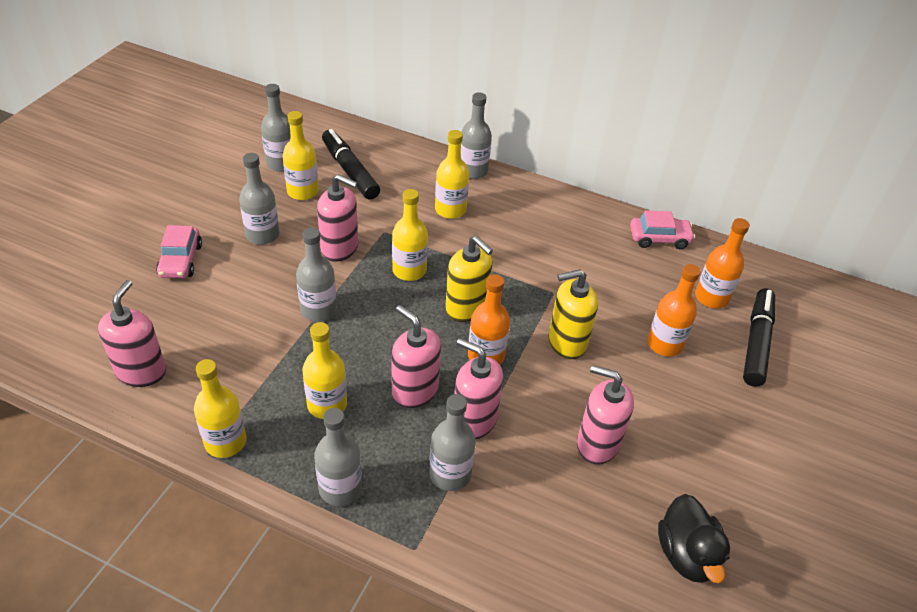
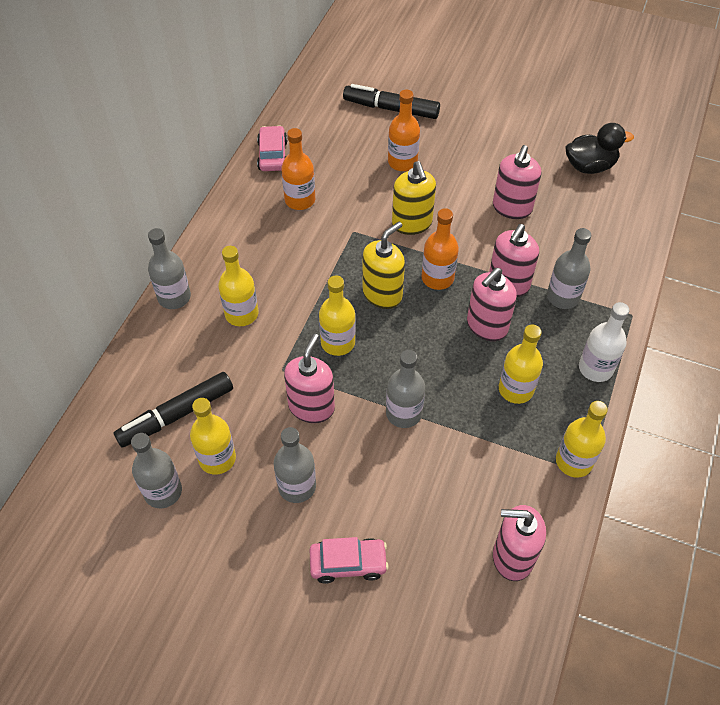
camera: 90 degrees left, 10 degrees up
grey bottle [314,408,362,506] -> white bottle [579,302,629,382]
orange bottle [695,218,750,309] -> orange bottle moved to [281,128,315,210]

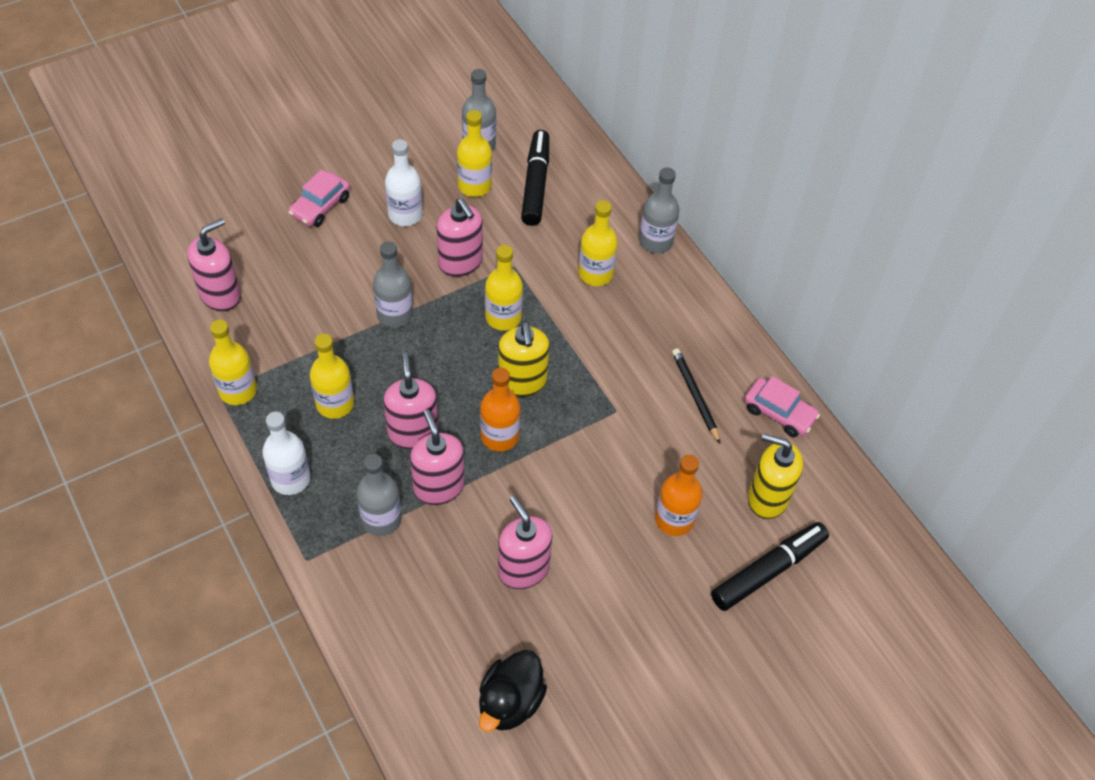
camera: 125 degrees right, 0 degrees up
grey bottle [274,427,316,503] -> white bottle [385,139,423,226]
orange bottle [281,128,315,210] -> black pencil [672,348,720,443]
yellow soap dispenser [392,161,436,235] -> yellow soap dispenser moved to [748,433,803,519]

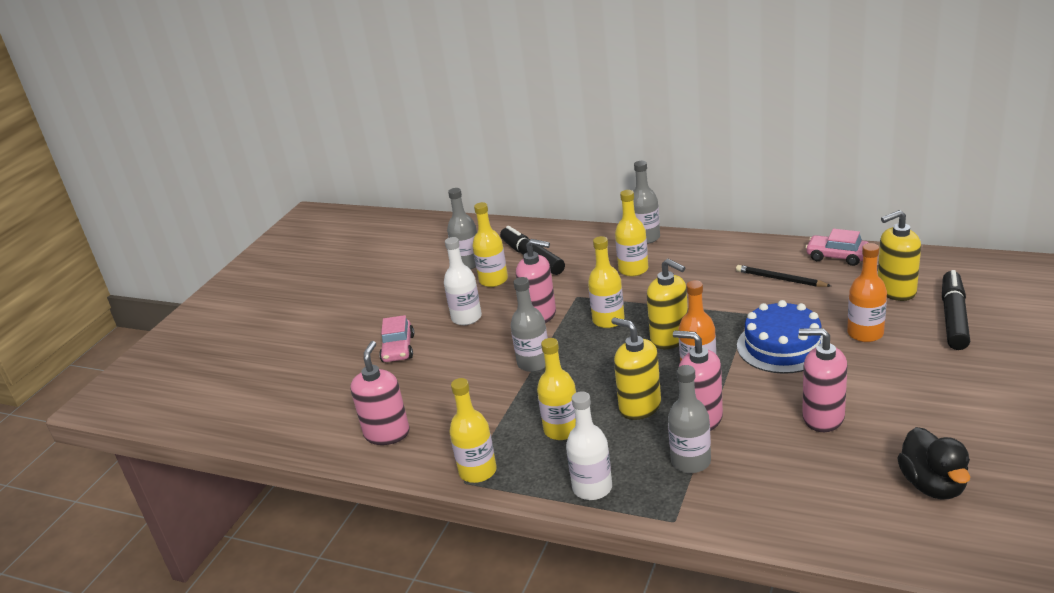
camera: 30 degrees left, 25 degrees down
pink soap dispenser [383,353,438,449] -> yellow soap dispenser [611,317,661,420]
pink car [744,376,820,437] -> pink car turned 150 degrees counterclockwise [805,229,869,266]
none -> blue cake [737,300,823,374]

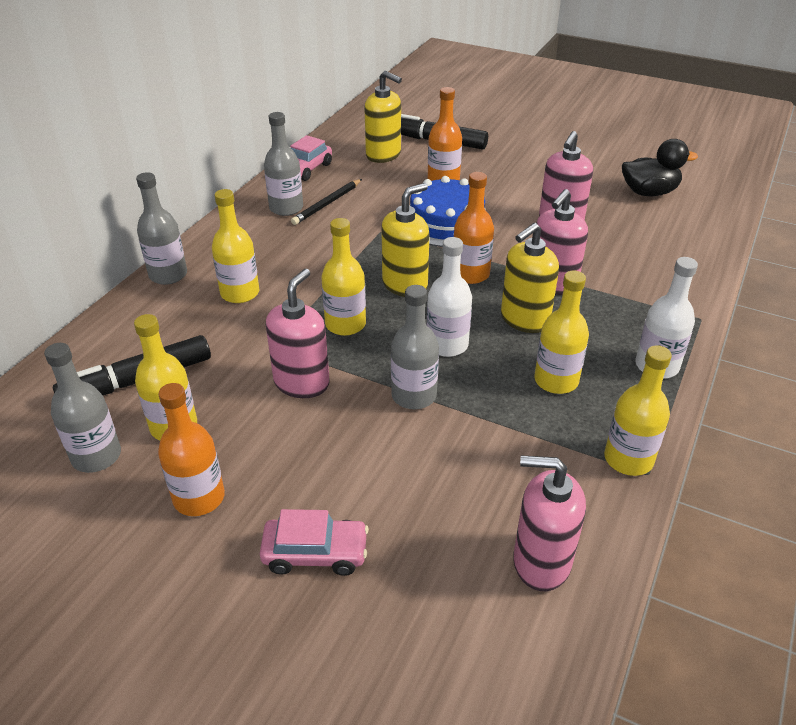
camera: 90 degrees left, 10 degrees up
white bottle [444,237,482,325] -> white bottle moved to [427,237,472,357]
grey bottle [668,365,711,473] -> grey bottle moved to [264,112,303,216]
yellow soap dispenser [878,210,921,301] -> yellow soap dispenser turned 45 degrees counterclockwise [364,71,402,163]
none -> orange bottle [158,383,225,516]

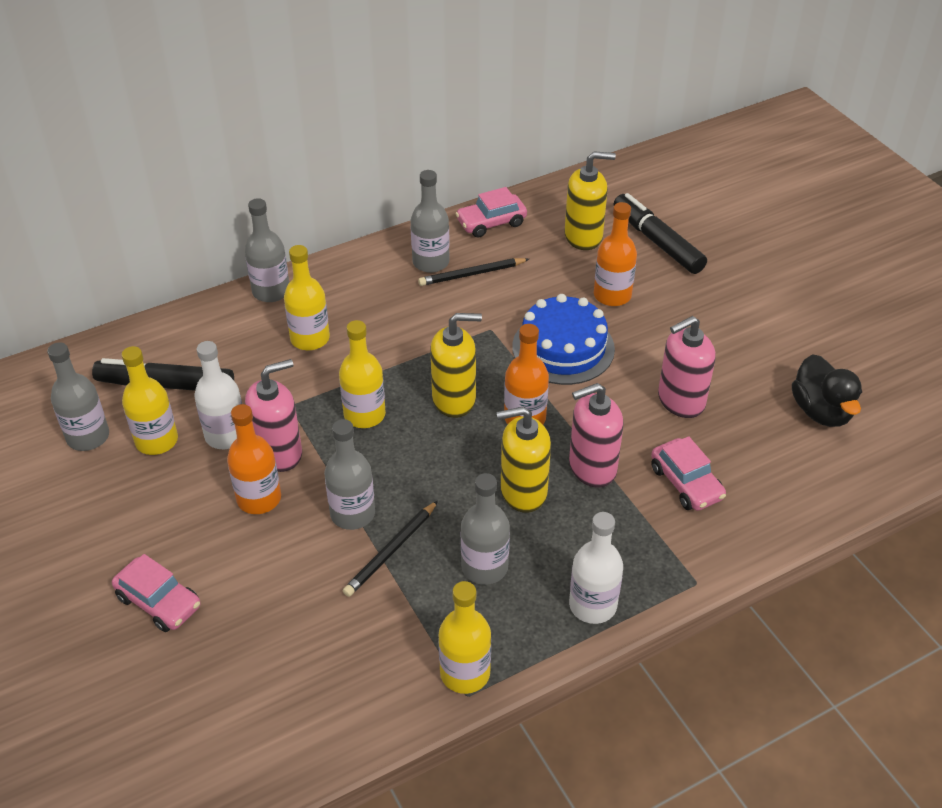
camera: 35 degrees right, 5 degrees up
orange bottle [158,383,225,516] -> orange bottle moved to [227,404,281,514]
yellow soap dispenser [364,71,402,163] -> yellow soap dispenser turned 75 degrees counterclockwise [565,152,616,250]
white bottle [427,237,472,357] -> white bottle moved to [194,341,242,449]
pink soap dispenser [513,455,586,591] -> none
yellow bottle [534,271,589,394] -> grey bottle [461,473,510,585]
black duck [622,139,698,196] -> black duck turned 45 degrees clockwise [792,354,862,427]
none -> black pencil [343,501,438,597]
none -> pink car [651,436,726,511]

